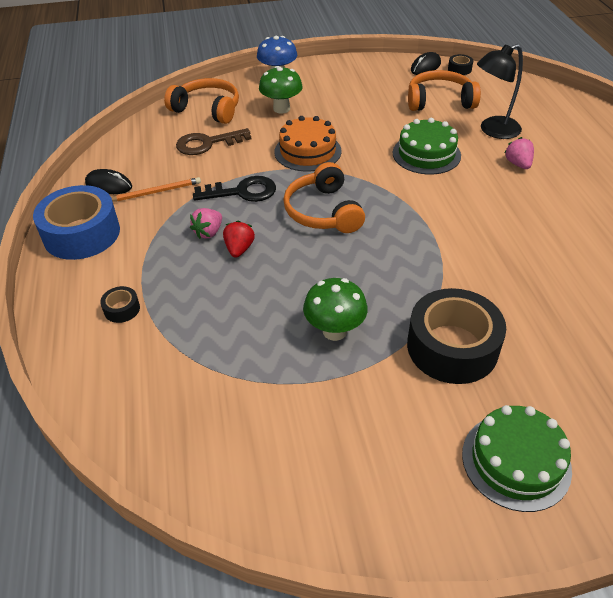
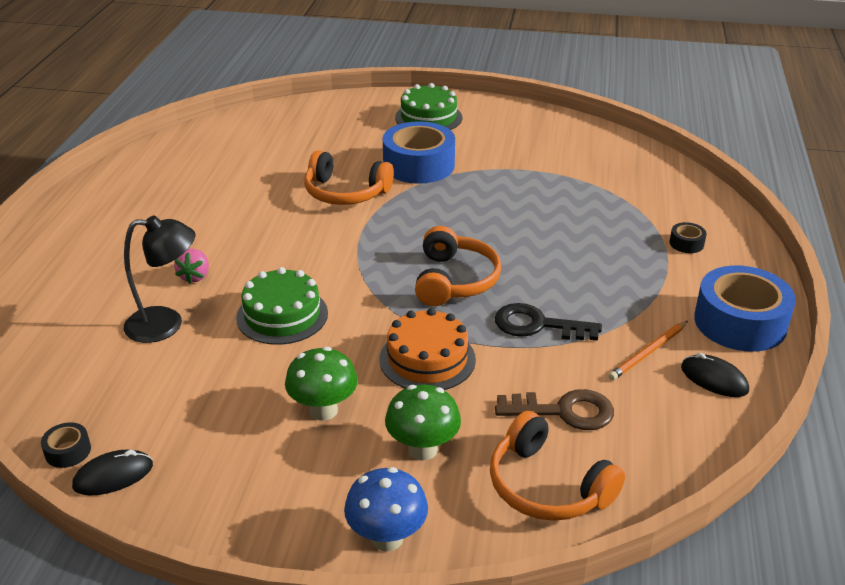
camera: 160 degrees left, 10 degrees down
orange pencil [111,177,201,201] -> orange pencil turned 45 degrees counterclockwise [608,321,688,380]
pink strawberry [190,208,222,239] -> none
red strawberry [223,220,255,258] -> none
green mushroom [303,278,368,341] -> green mushroom moved to [285,347,358,421]
black tape [407,288,506,384] -> blue tape [383,121,455,184]
orange headphones [408,70,481,111] -> orange headphones moved to [304,150,394,205]

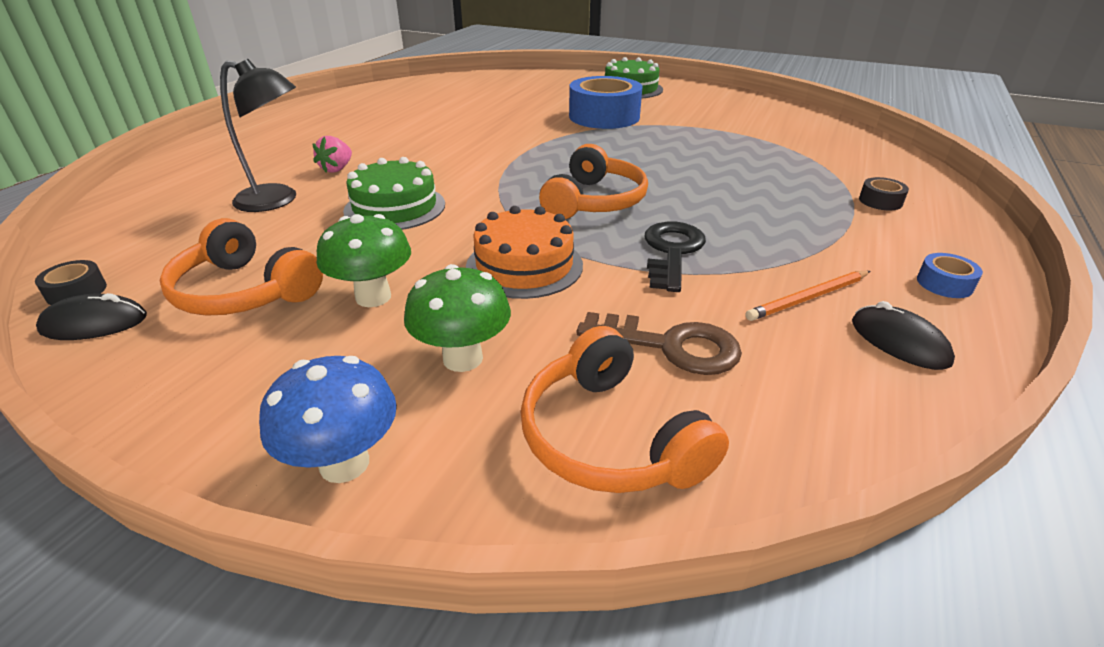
camera: 15 degrees right, 0 degrees up
orange headphones [304,150,394,205] -> orange headphones moved to [159,218,323,316]
black key [495,303,602,341] -> black key turned 75 degrees clockwise [644,222,706,292]
blue tape [694,266,796,352] -> blue tape [917,253,983,298], size x0.42

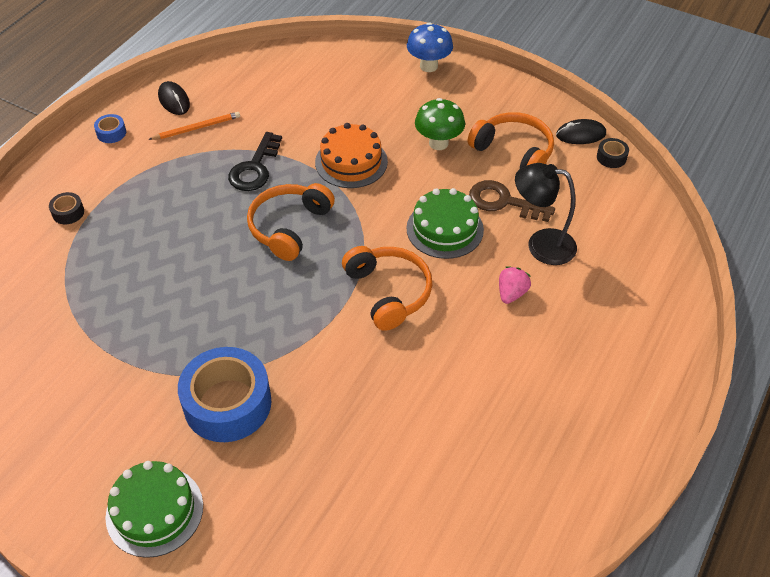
camera: 175 degrees left, 15 degrees up
green mushroom [404,264,511,372] -> none
orange headphones [520,326,729,493] -> orange headphones moved to [342,246,432,331]
brown key [577,312,742,375] -> brown key moved to [469,180,555,222]

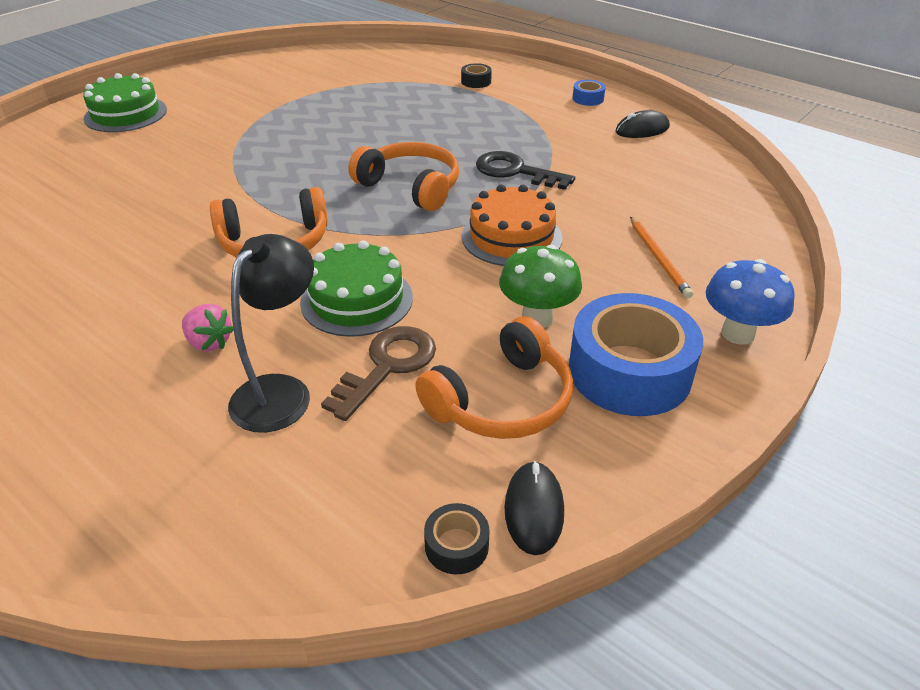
camera: 100 degrees right, 10 degrees down
orange pencil [148,112,240,140] -> orange pencil moved to [630,217,693,298]
blue tape [178,347,271,442] -> blue tape moved to [569,293,703,416]

